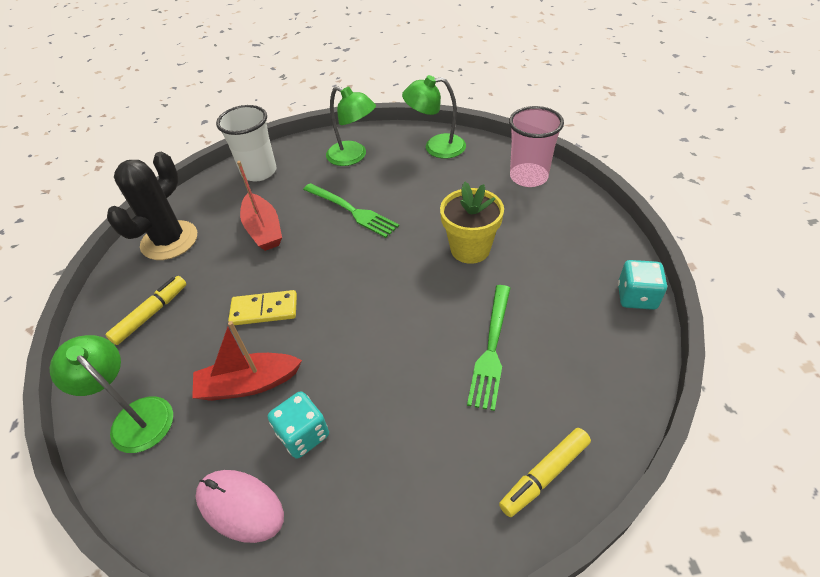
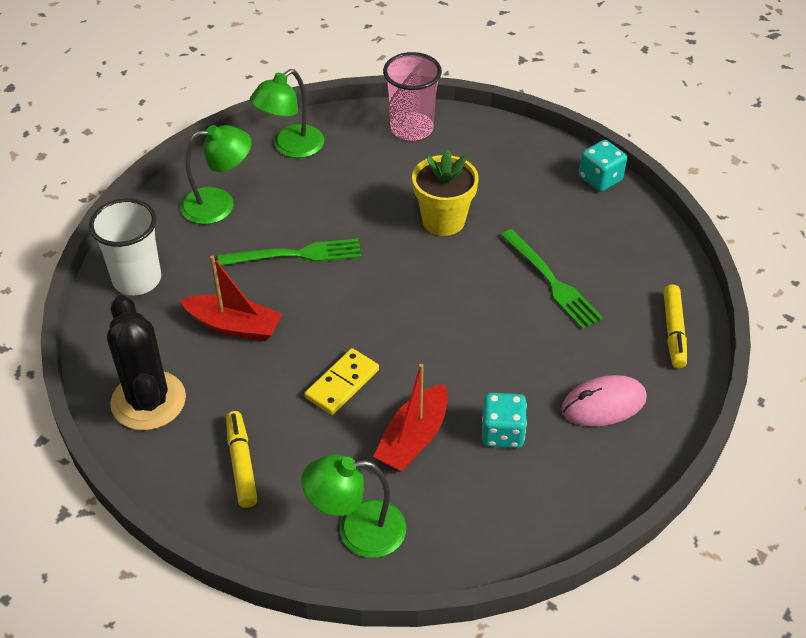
camera: 50 degrees left, 0 degrees up
pink mouse [196,470,284,543] -> pink mouse moved to [561,375,647,427]

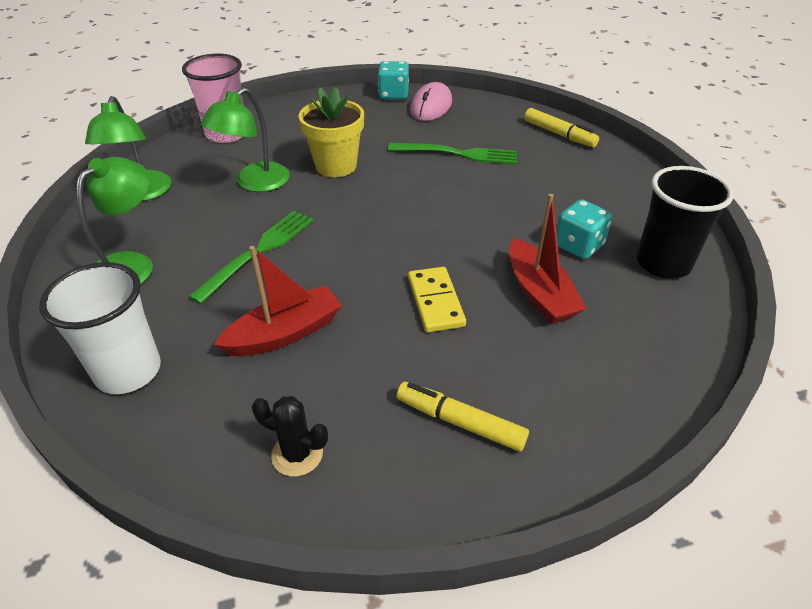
camera: 50 degrees left, 5 degrees down
black cactus [107,295,186,430] -> black cactus [252,396,328,477], size x0.51
green lamp [301,454,406,558] -> green lamp moved to [201,87,290,192]
pink mouse [561,375,647,427] -> pink mouse moved to [410,82,452,121]
none -> black cup [636,166,734,279]

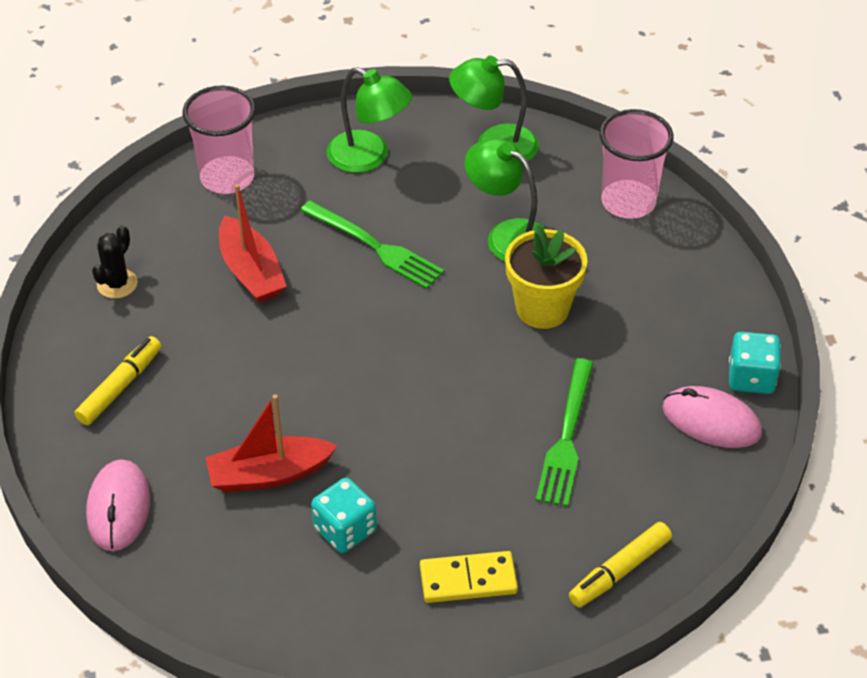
camera: 95 degrees right, 5 degrees up
white cup [39,262,161,394] -> pink cup [183,85,256,194]
yellow domino [408,267,466,332] -> yellow domino moved to [420,551,518,603]
black cup [636,166,734,279] -> none
none -> pink mouse [86,459,150,551]

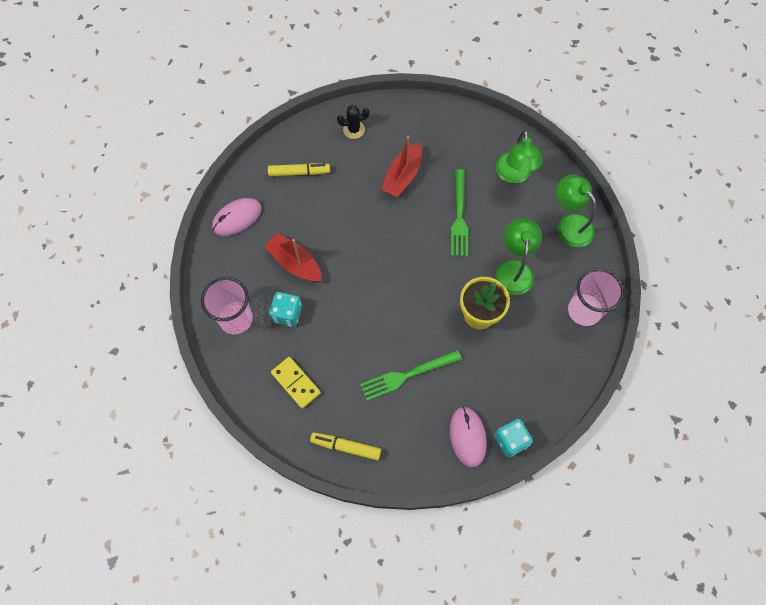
camera: 55 degrees right, 20 degrees up
pink cup [183,85,256,194] -> pink cup moved to [201,277,253,334]

